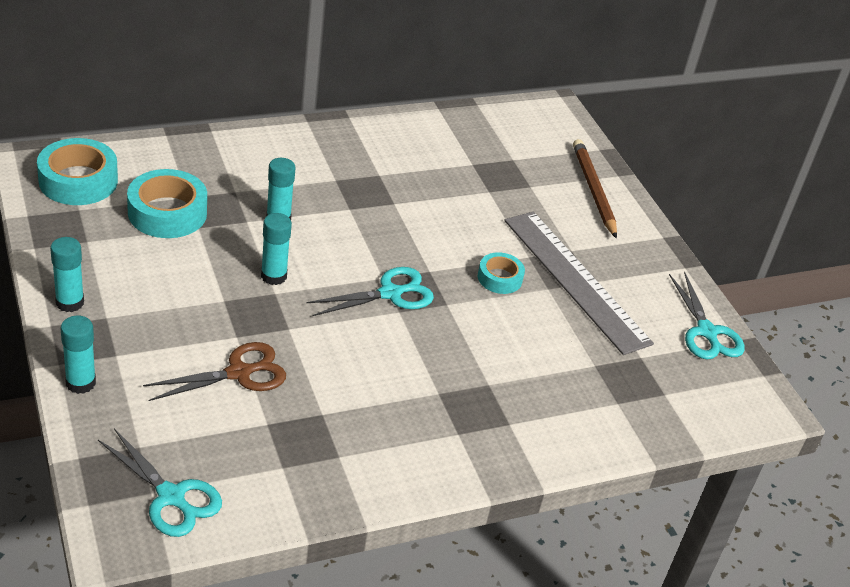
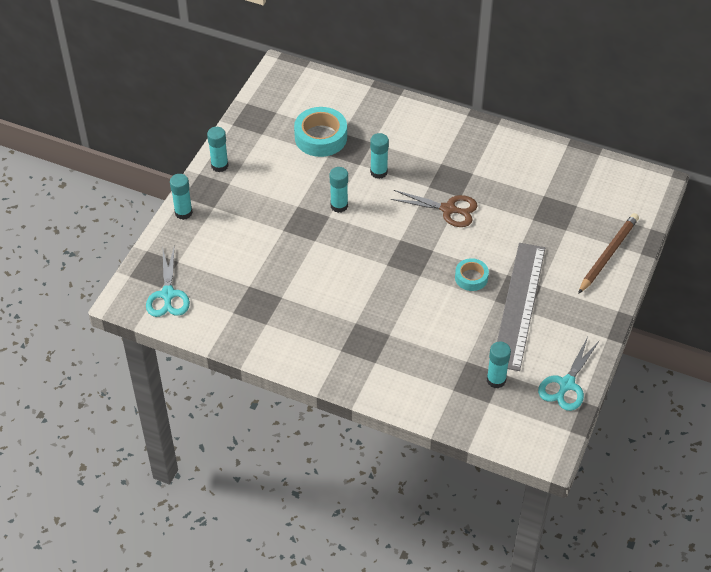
camera: 50 degrees right, 10 degrees up
turquoise tape [37,138,118,205] -> none
brown scissors [143,342,286,401] -> brown scissors moved to [390,190,478,227]
turquoise scissors [306,267,434,316] -> none
none -> turquoise glue stick [487,342,511,388]

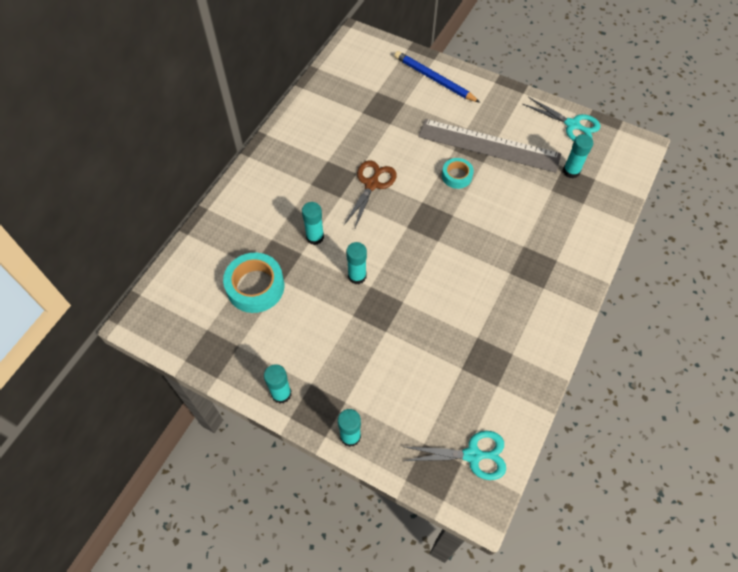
camera: 85 degrees left, 10 degrees up
brown pencil [578,213,639,294] -> blue pencil [394,51,480,103]

